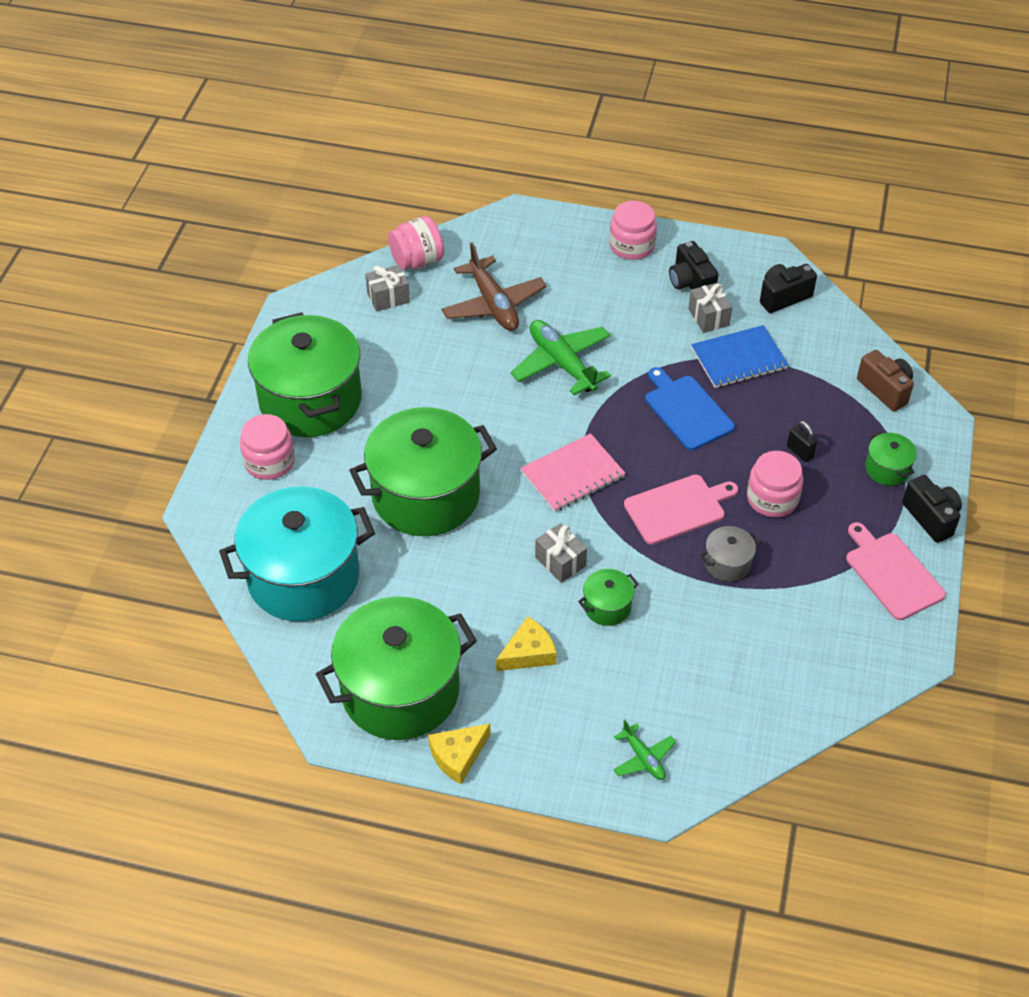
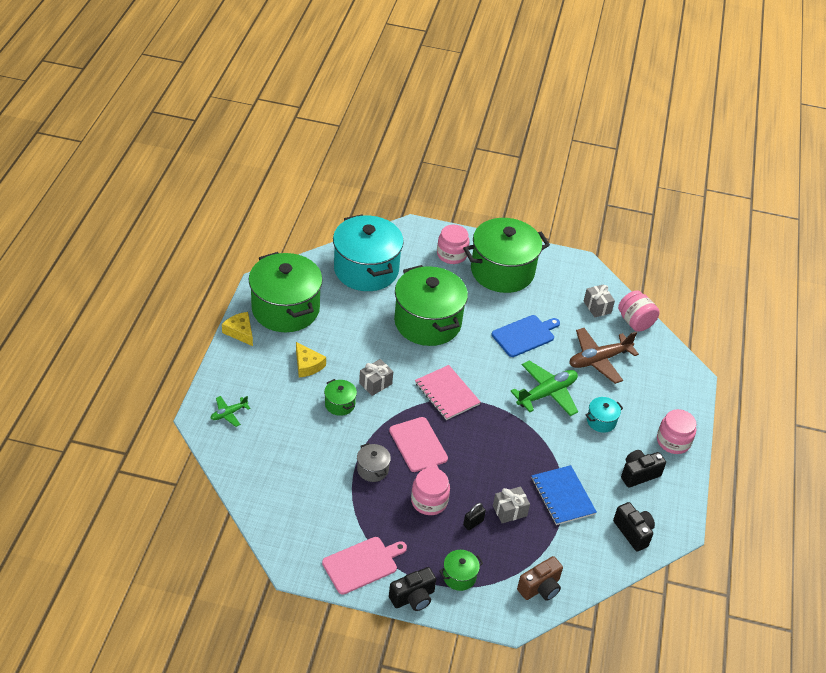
camera: 85 degrees right, 5 degrees down
blue cutting board [645,367,735,450] -> blue cutting board moved to [492,315,560,357]
grey gift [688,283,732,333] -> grey gift moved to [493,486,530,523]
none -> turquoise pot [585,397,623,433]

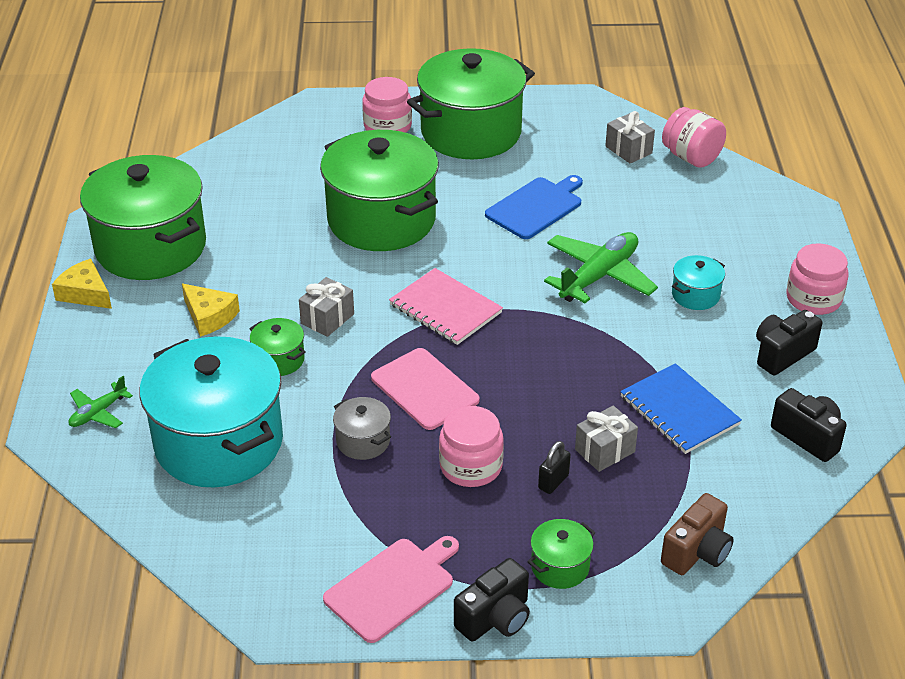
camera: 10 degrees left, 5 degrees down
turquoise pot [333,214,404,291] -> turquoise pot moved to [139,336,283,487]
brown plane [569,328,639,384] -> none

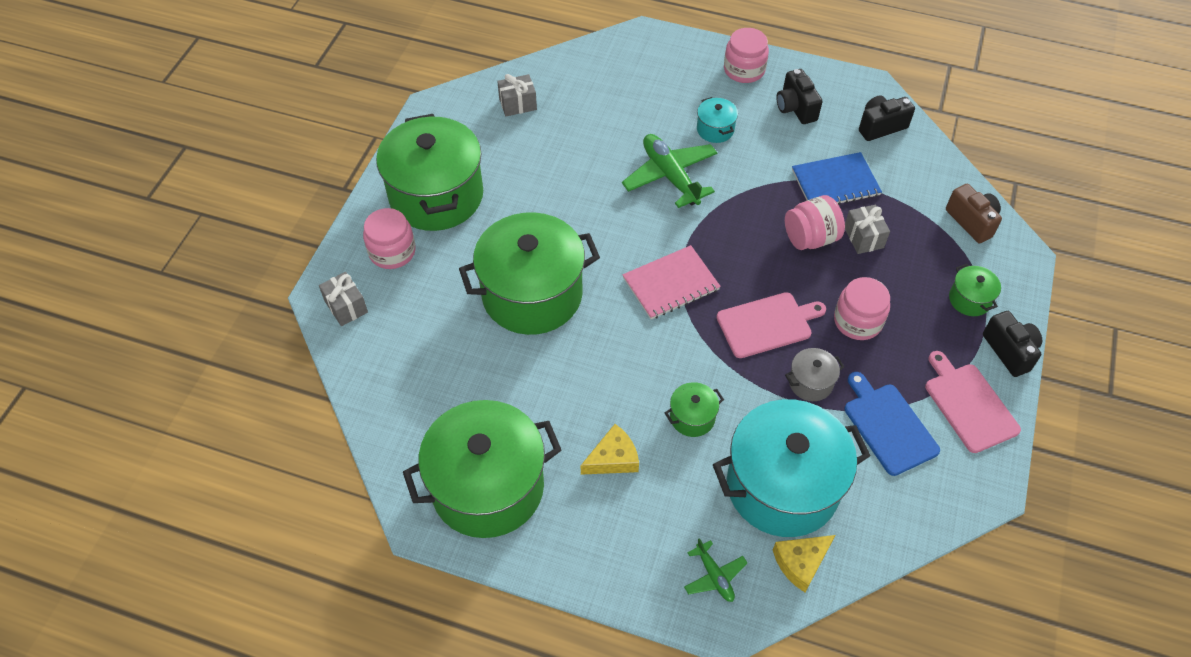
camera: 70 degrees left, 15 degrees up
yellow cheese [52,259,112,309] -> yellow cheese moved to [773,535,835,592]
grey gift [299,277,354,337] -> grey gift moved to [319,272,368,326]
blue cutting board [485,175,583,239] -> blue cutting board moved to [844,372,940,476]
black padlock [538,441,571,494] -> none
pink jar [662,107,726,168] -> pink jar moved to [785,195,845,250]

